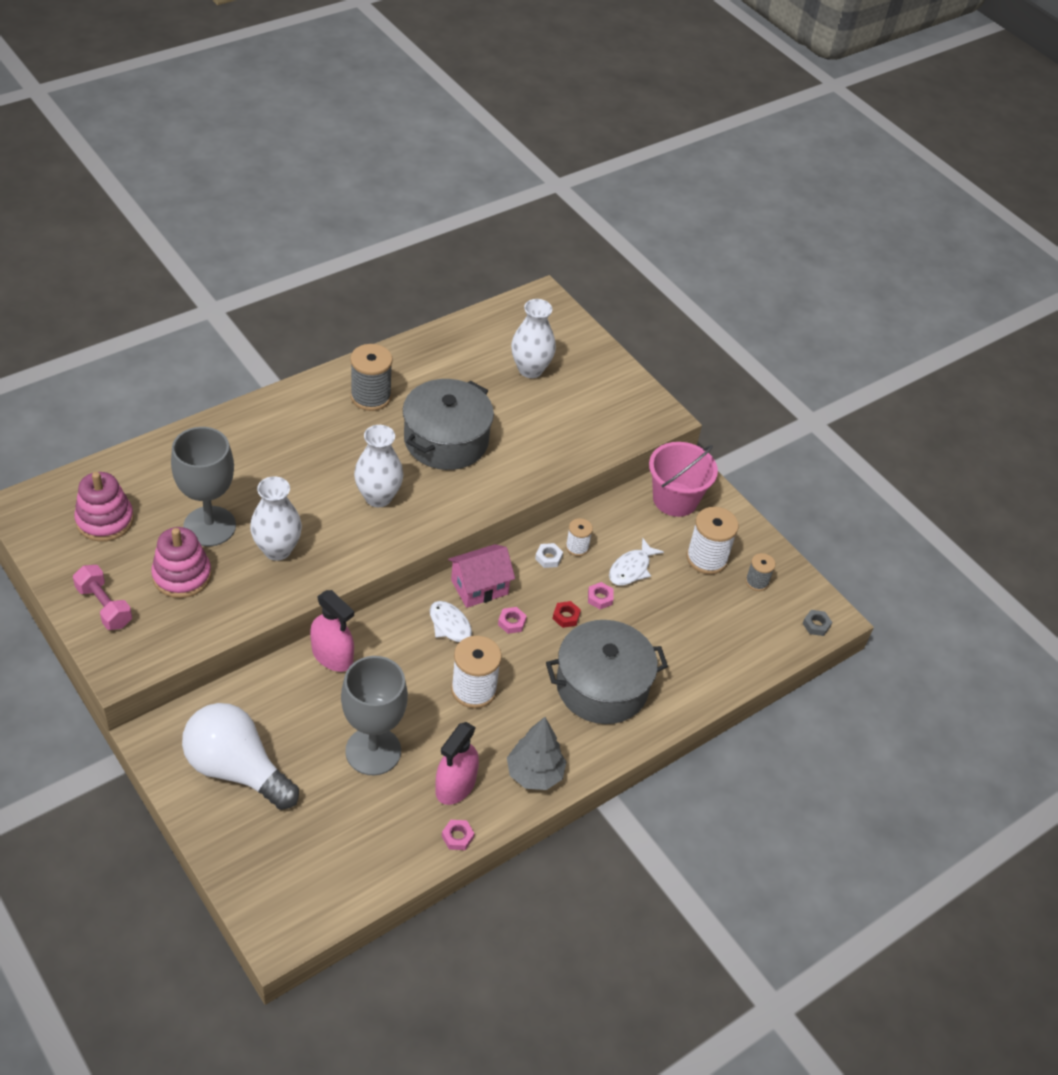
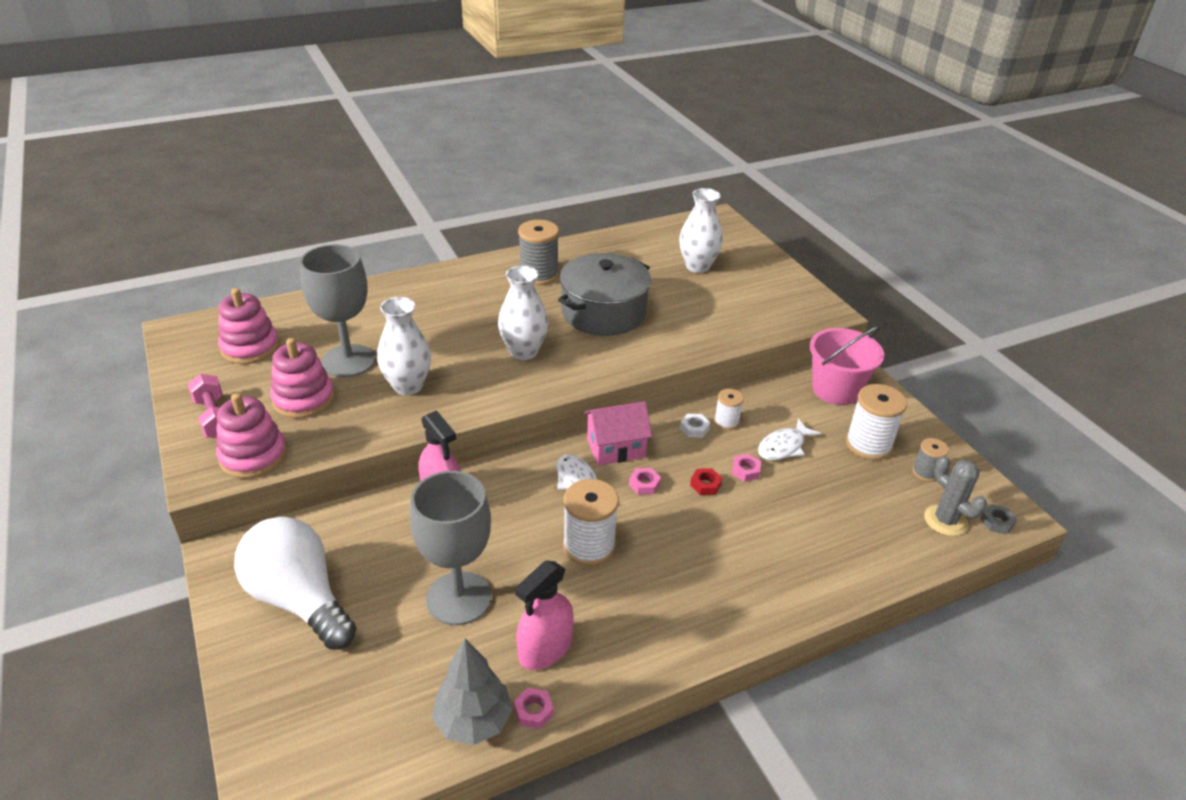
camera: 15 degrees right, 10 degrees down
grey tree [507,717,566,790] -> grey tree moved to [432,639,513,745]
grey pot [546,620,668,724] -> none
none -> pink stacking toy [216,393,287,479]
none -> grey cactus [924,456,987,536]

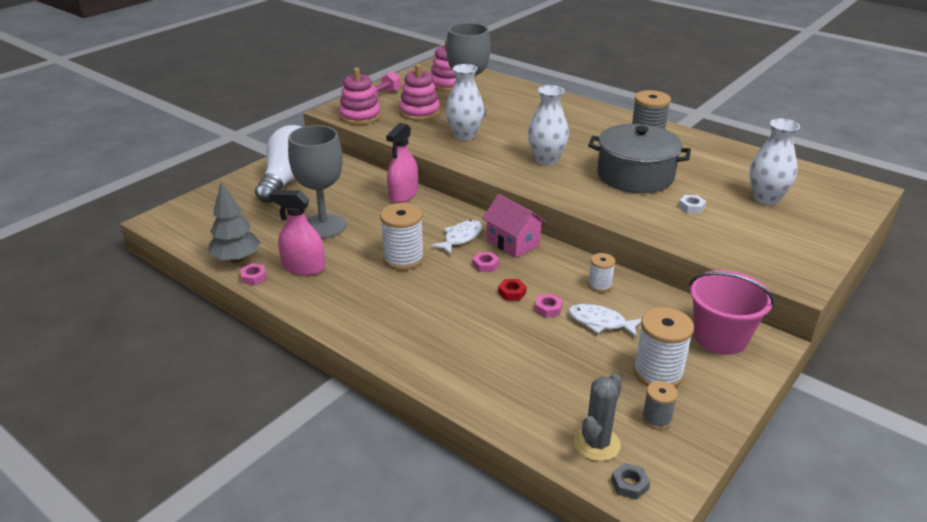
camera: 65 degrees right, 5 degrees down
white nut [680,414,710,438] -> white nut moved to [679,195,706,214]

